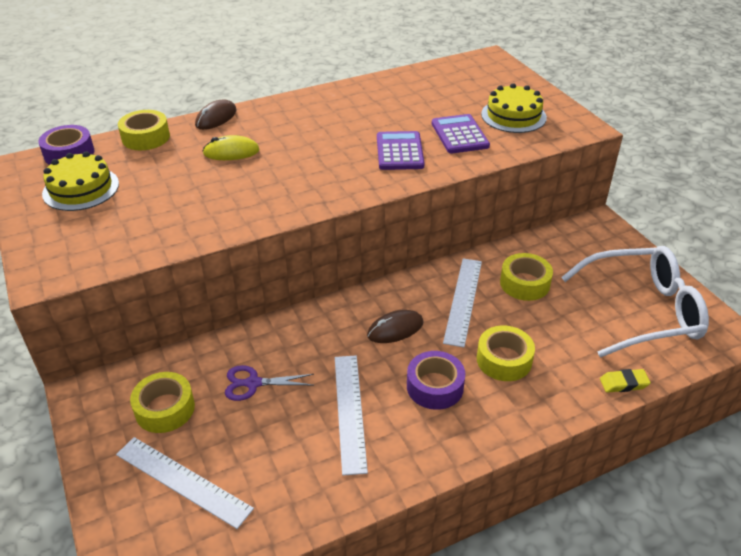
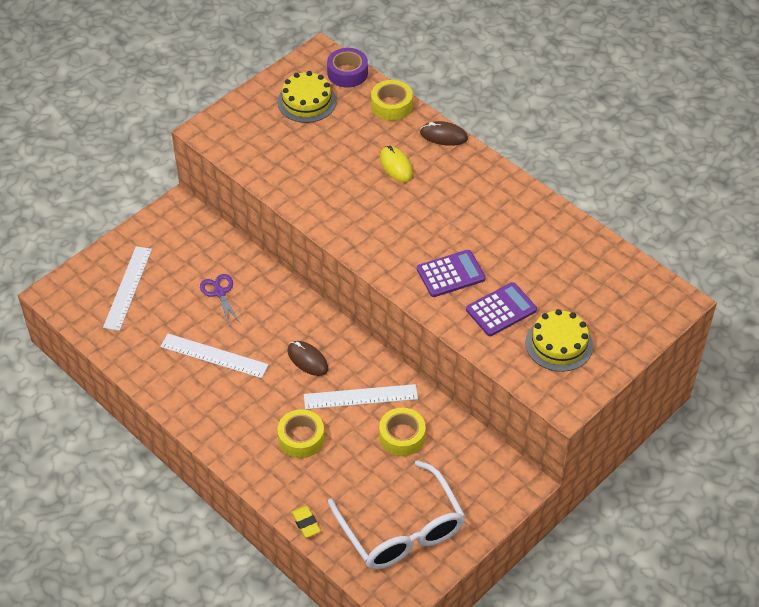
camera: 70 degrees right, 10 degrees up
yellow tape [130,372,195,433] -> none
white ruler [335,356,368,476] -> white ruler turned 45 degrees clockwise [160,334,269,378]
purple tape [407,351,465,410] -> none

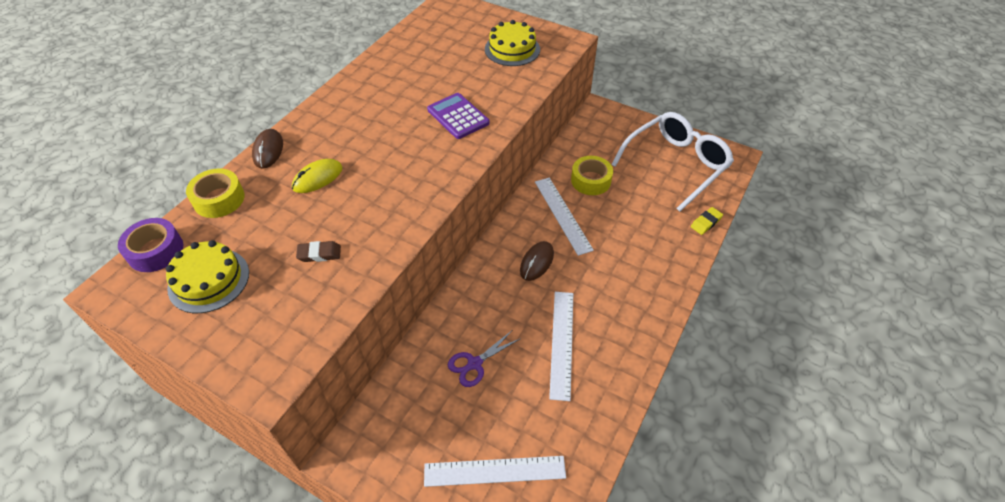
camera: 105 degrees left, 0 degrees up
yellow tape [277,409,324,458] -> none
purple calculator [466,282,537,336] -> none
none -> brown eraser [296,241,341,262]

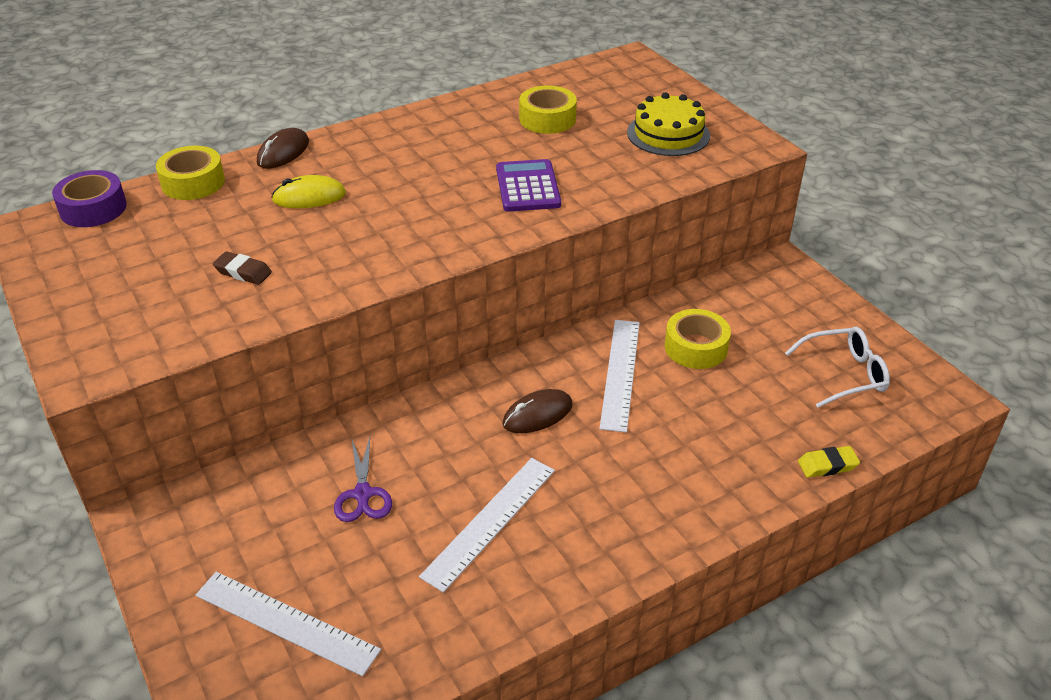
camera: 30 degrees right, 10 degrees down
yellow cake [166,240,249,313] -> none
purple scissors [448,331,521,387] -> purple scissors turned 90 degrees counterclockwise [334,437,392,522]
white glasses [611,112,734,212] -> white glasses [785,327,890,408], size x0.57
none -> yellow tape [519,85,577,134]

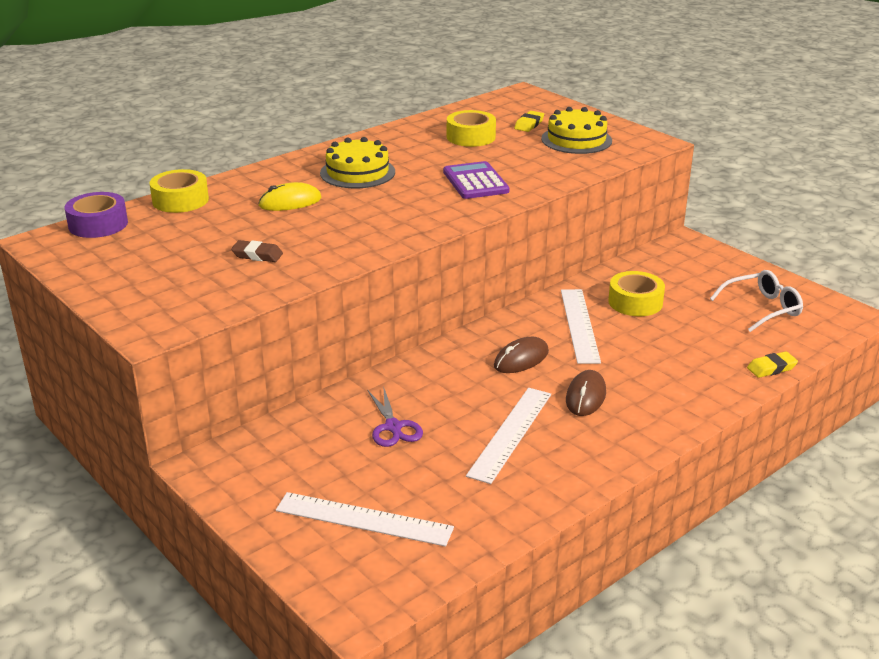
camera: 10 degrees left, 10 degrees down
brown mouse [257,128,309,169] -> brown mouse moved to [566,370,606,416]
none -> yellow cake [320,137,395,188]
none -> yellow eraser [514,111,544,132]

